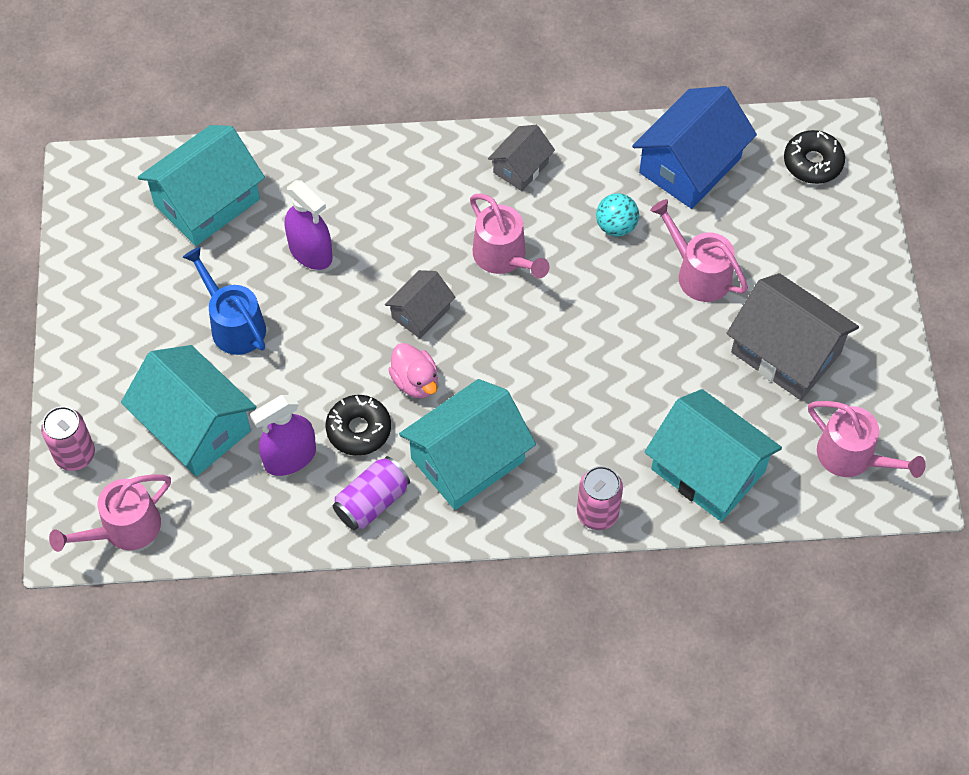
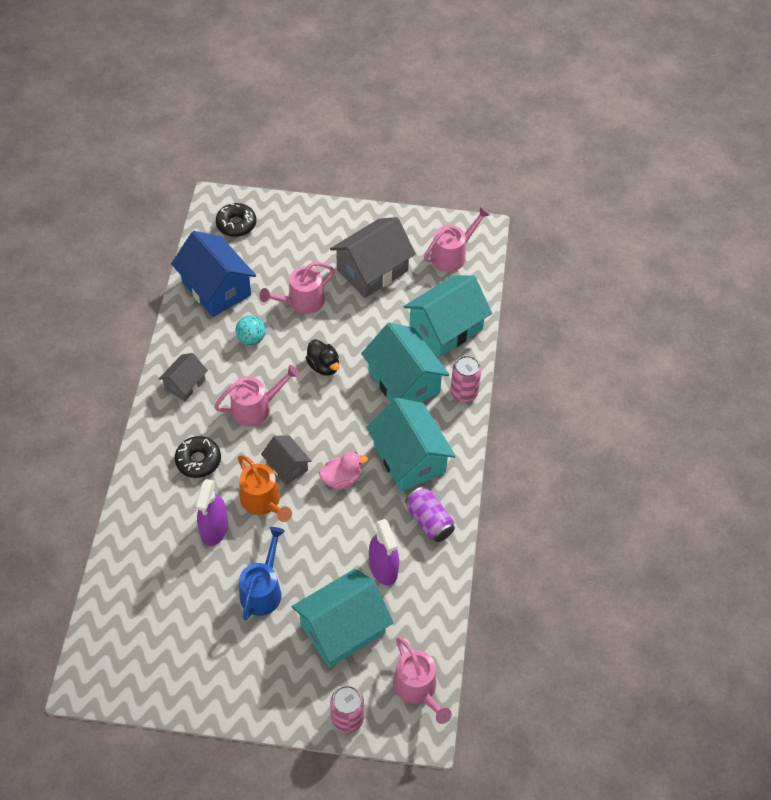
camera: 80 degrees left, 5 degrees down
turquoise house [138,125,265,246] -> turquoise house moved to [361,323,449,402]
blue watering can [183,247,266,355] -> blue watering can turned 135 degrees clockwise [239,527,285,620]
purple spray bottle [285,180,333,270] -> purple spray bottle turned 135 degrees clockwise [195,479,228,546]
black donut [326,395,391,456] -> black donut moved to [175,436,221,478]
grey house [488,125,555,191] -> grey house turned 75 degrees clockwise [159,353,208,401]
none -> orange watering can [238,455,292,522]
none -> black duck [306,339,340,376]

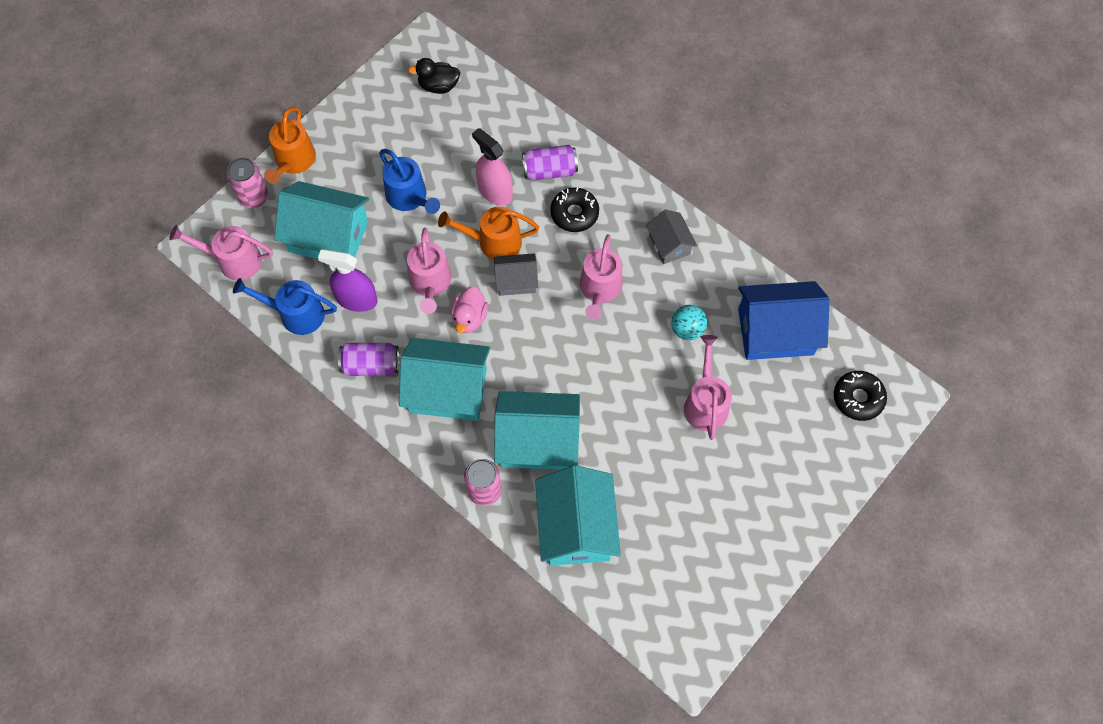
camera: 125 degrees right, 10 degrees up
purple spray bottle [195,479,228,546] -> pink spray bottle [472,128,513,206]
turquoise house [292,569,394,667] -> turquoise house turned 75 degrees counterclockwise [274,181,370,259]
black duck [306,339,340,376] -> black duck moved to [408,58,460,94]
grey house [330,217,416,298] -> none
pink watering can [424,207,490,272] -> pink watering can moved to [407,228,452,314]
none -> blue watering can [233,278,337,335]
none -> orange watering can [264,107,316,184]
none -> purple can [522,145,578,180]

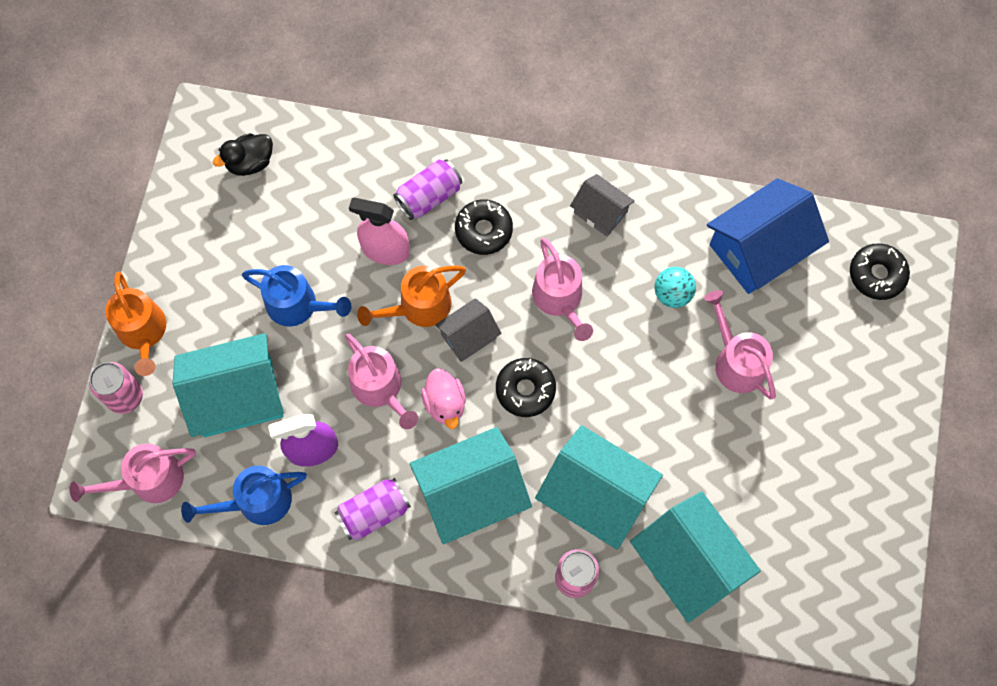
camera: 30 degrees left, 5 degrees up
turquoise house [494,391,580,470] -> turquoise house turned 60 degrees clockwise [535,425,663,550]
none -> black donut [496,358,556,417]

